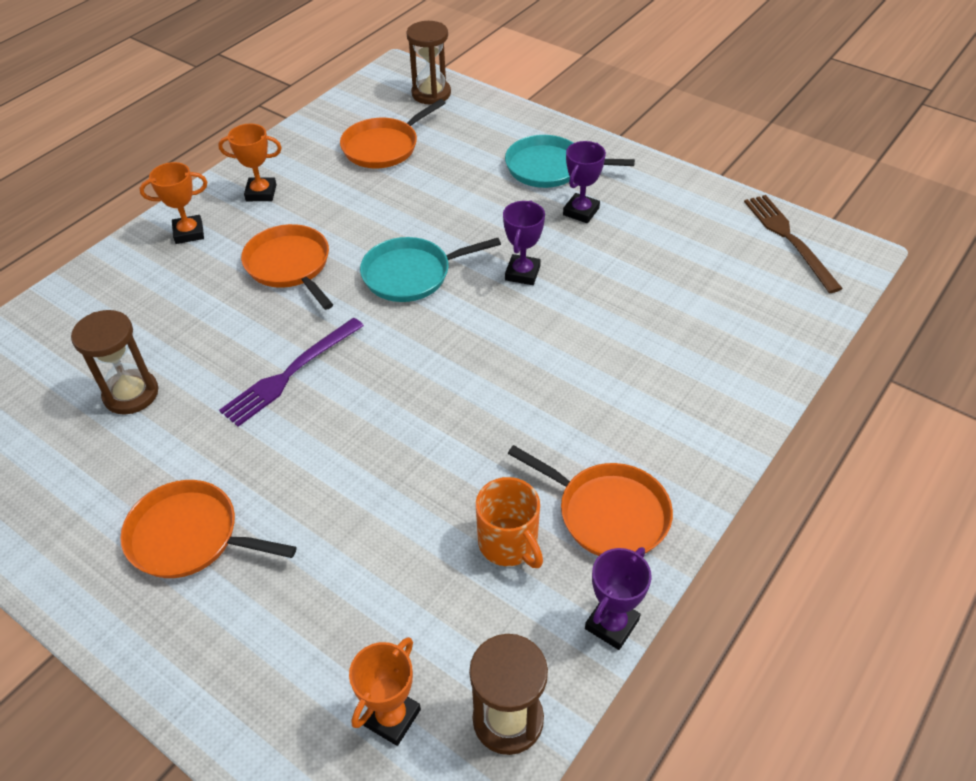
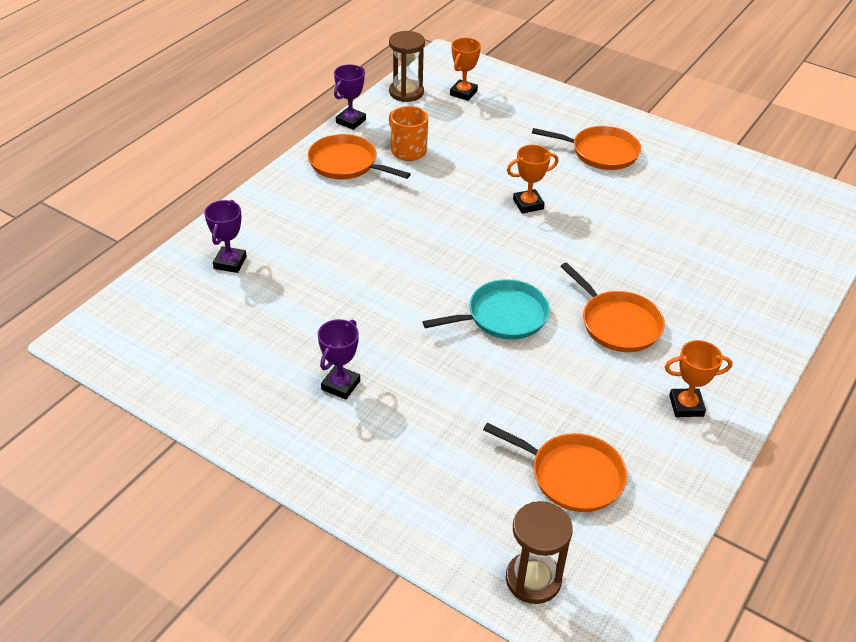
camera: 175 degrees right, 5 degrees down
brown hourglass [71,310,158,415] -> none
orange trophy [140,162,207,244] -> orange trophy moved to [507,145,558,214]
purple fork [219,318,364,427] -> none
orange pan [340,99,445,168] -> orange pan turned 75 degrees clockwise [483,423,627,512]
purple trophy [503,200,545,285] -> purple trophy moved to [204,200,247,273]
turquoise pan [505,135,635,188] -> none
brown fork [744,195,843,293] -> none

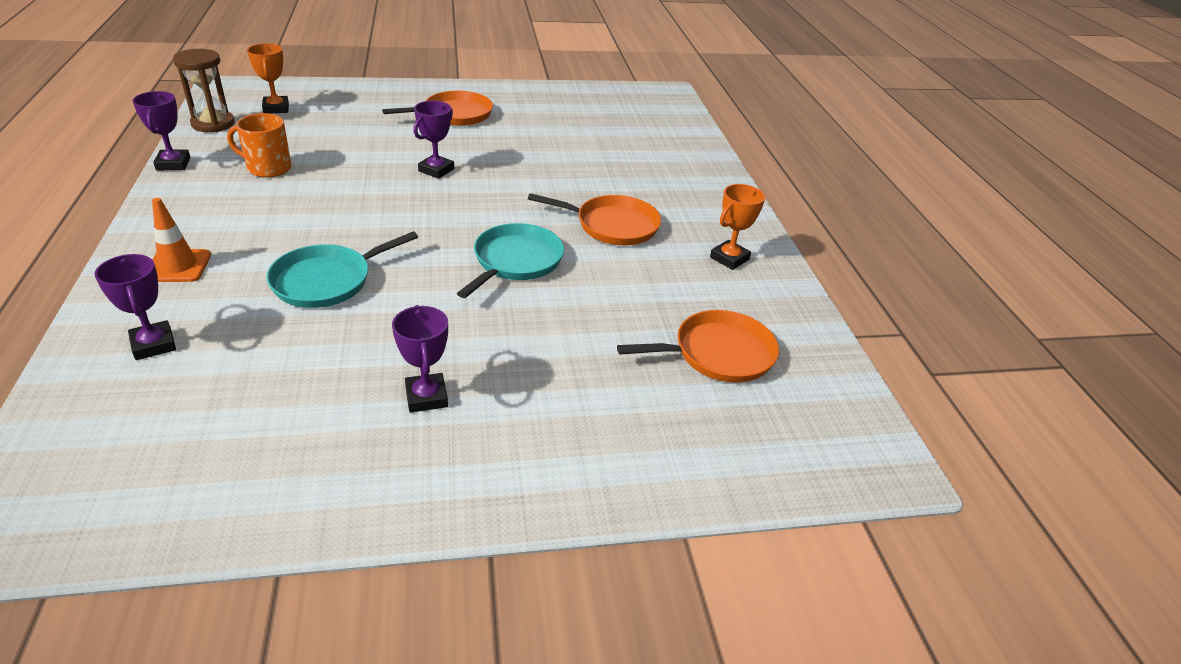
camera: 45 degrees left, 5 degrees down
orange pan [308,134,411,179] -> none
brown hourglass [506,501,573,604] -> none
orange trophy [507,145,558,214] -> purple trophy [414,101,454,179]
none -> orange traffic cone [152,198,211,282]
none -> turquoise pan [266,231,418,308]

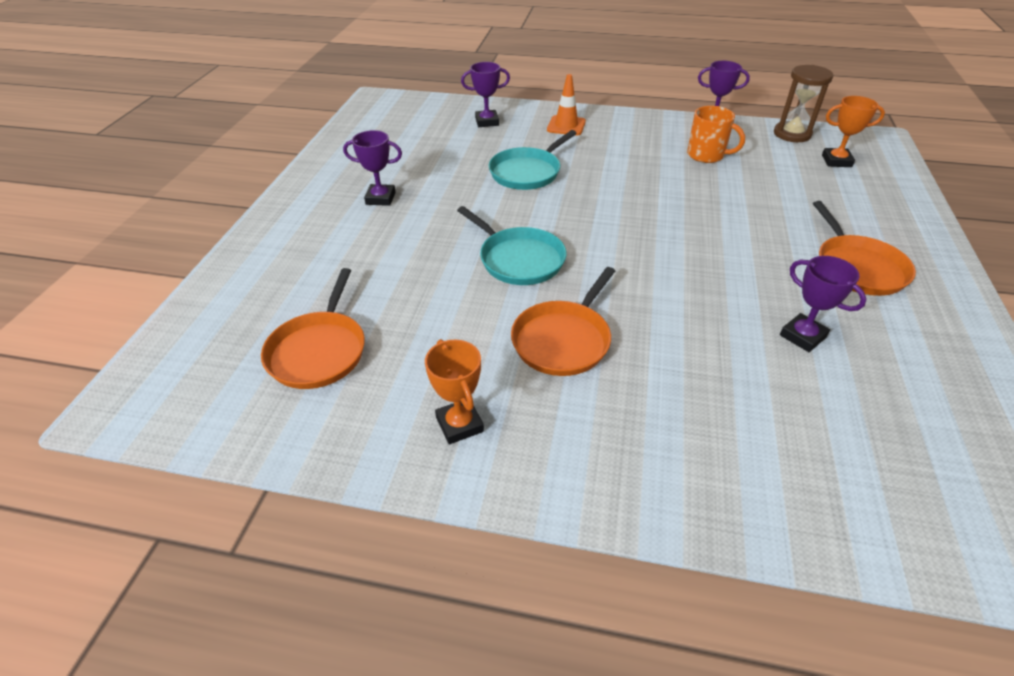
camera: 115 degrees right, 5 degrees up
orange mug [227,113,292,178] -> orange mug turned 90 degrees clockwise [687,106,745,163]
turquoise pan [266,231,418,308] -> turquoise pan turned 120 degrees counterclockwise [489,130,577,190]
purple trophy [414,101,454,179] -> purple trophy moved to [780,256,867,352]

